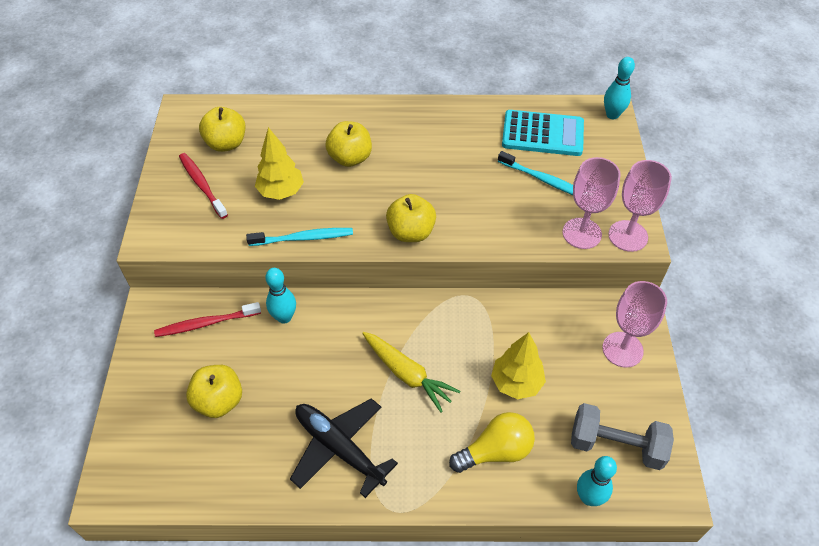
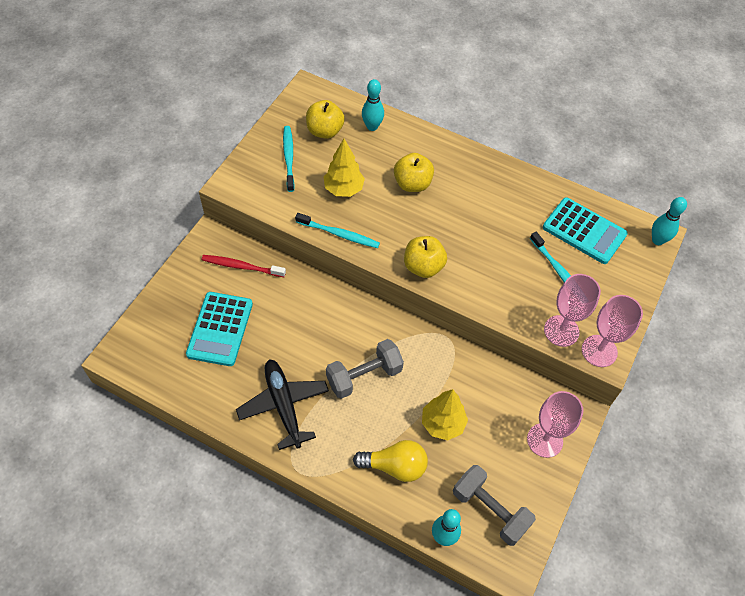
camera: 25 degrees right, 5 degrees up
red toothbrush [179,153,228,219] -> turquoise toothbrush [283,126,295,192]
yellow apple [186,365,242,418] -> turquoise calculator [186,292,253,366]
turquoise bowling pin [265,268,296,324] -> turquoise bowling pin moved to [362,79,384,131]
yellow carrot [362,332,460,413] -> grey dumbbell [326,339,404,399]

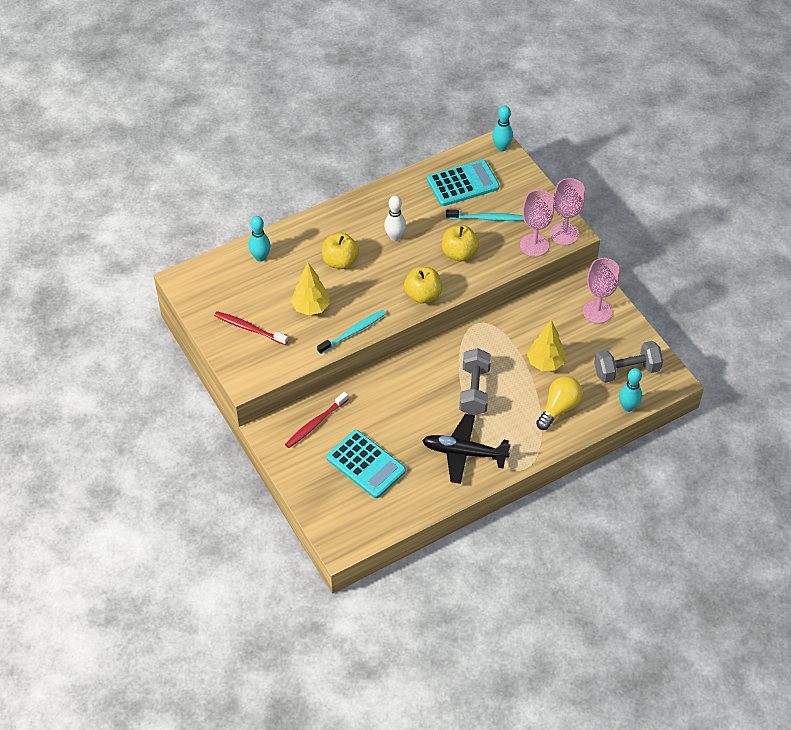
camera: 55 degrees left, 5 degrees down
turquoise toothbrush [283,126,295,192] -> red toothbrush [214,311,288,345]
yellow apple [306,100,345,139] -> yellow apple moved to [442,225,479,261]
none -> white bowling pin [384,195,406,241]

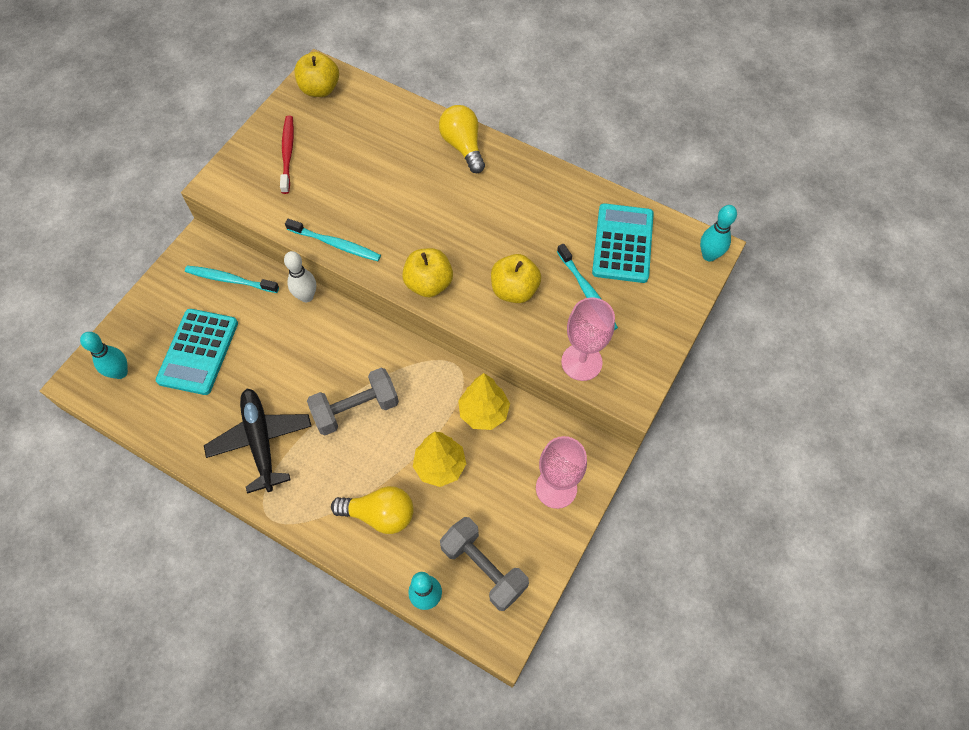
camera: 60 degrees right, 10 degrees up
turquoise bowling pin [248,216,270,262] -> turquoise bowling pin moved to [80,332,128,379]
red toothbrush [285,392,348,448] -> turquoise toothbrush [185,266,279,293]
yellow tree [291,263,330,315] -> yellow tree moved to [458,373,510,430]
yellow apple [322,233,359,269] -> yellow apple moved to [294,52,339,97]
white bowling pin [384,195,406,241] -> white bowling pin moved to [284,251,316,302]
turquoise calculator [427,159,500,206] -> turquoise calculator turned 120 degrees counterclockwise [592,203,654,283]
pink goblet [550,178,585,245] -> none
none -> yellow light bulb [439,105,485,173]

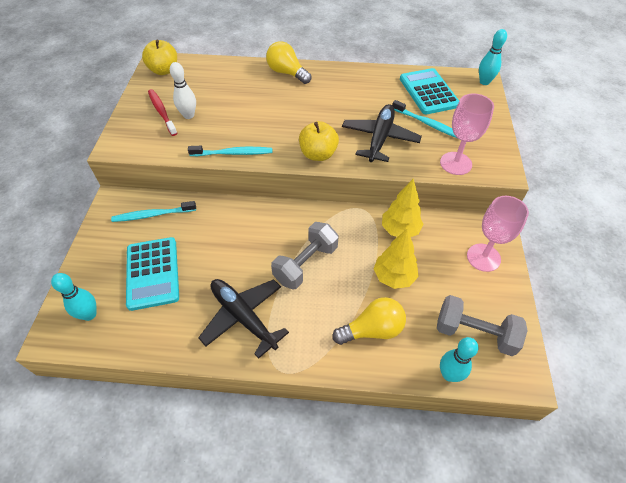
camera: 25 degrees left, 10 degrees down
white bowling pin [284,251,316,302] -> white bowling pin moved to [170,62,196,119]
yellow apple [491,254,541,303] -> black plane [342,104,422,162]

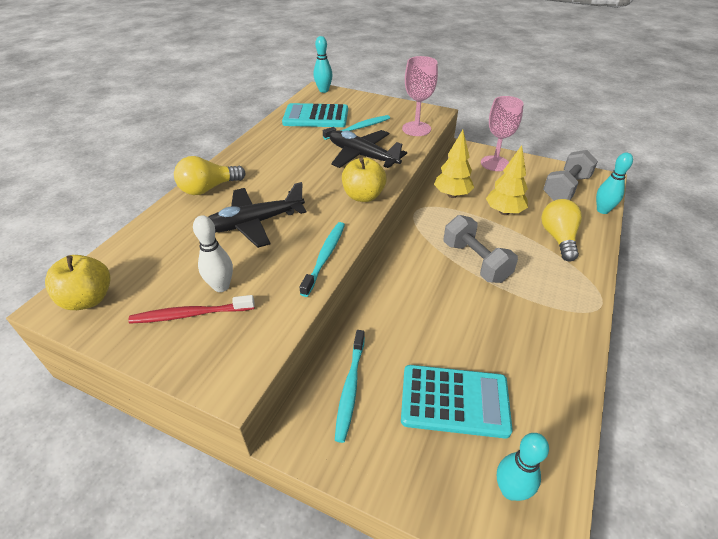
camera: 70 degrees left, 10 degrees down
black plane [198,279,289,359] -> black plane moved to [208,182,306,248]

